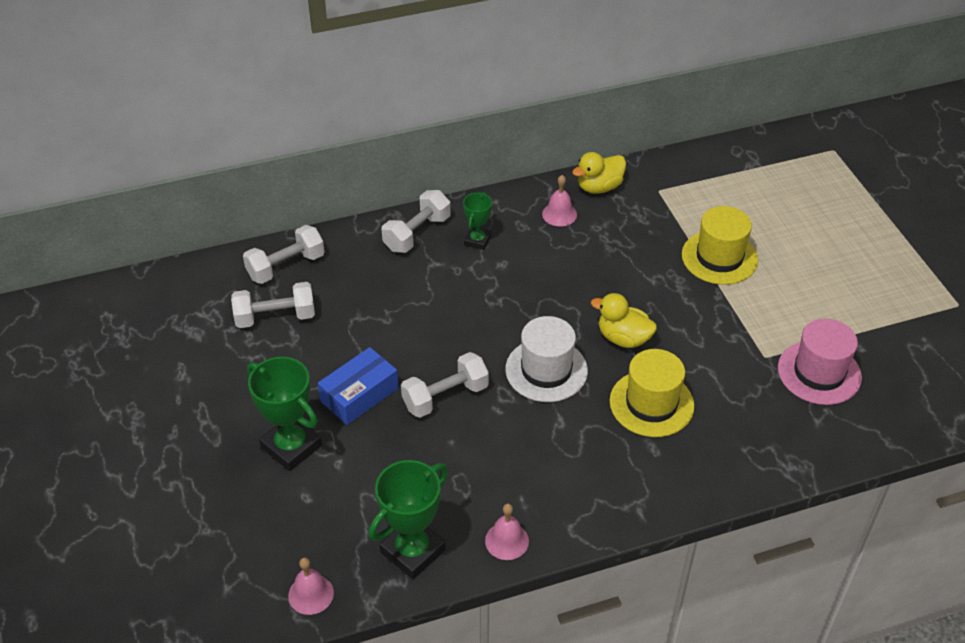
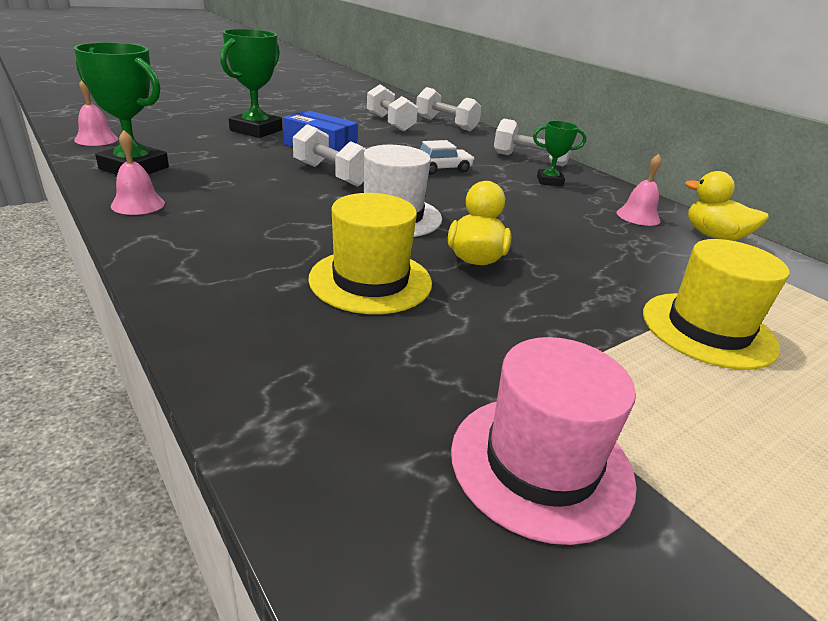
camera: 70 degrees right, 15 degrees down
none -> white car [420,140,474,175]

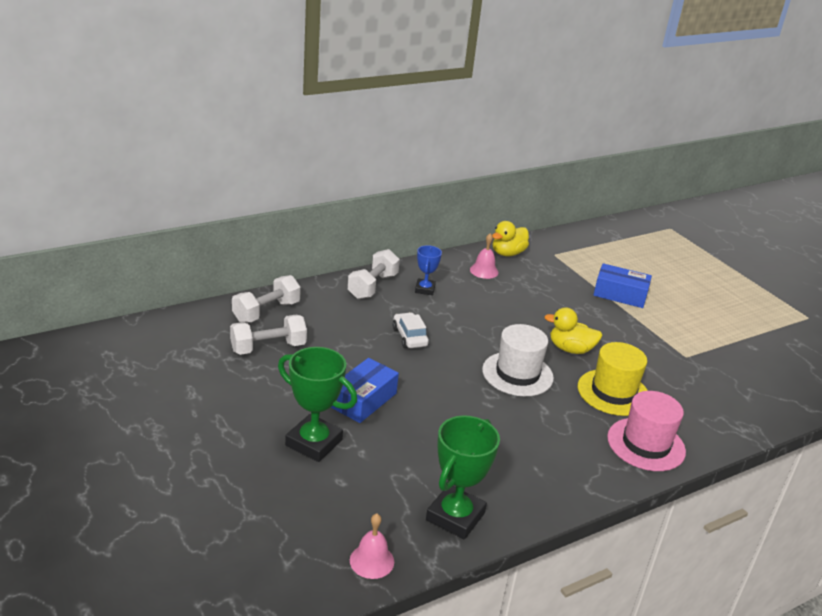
camera: 85 degrees left, 0 degrees up
pink bell [111,130,165,215] -> none
white dumbbell [293,124,366,187] -> none
pink hat [451,337,637,545] -> pink hat moved to [607,391,686,471]
green trophy [533,121,587,186] -> blue trophy [415,245,442,296]
yellow hat [643,239,789,370] -> blue box [593,263,652,308]

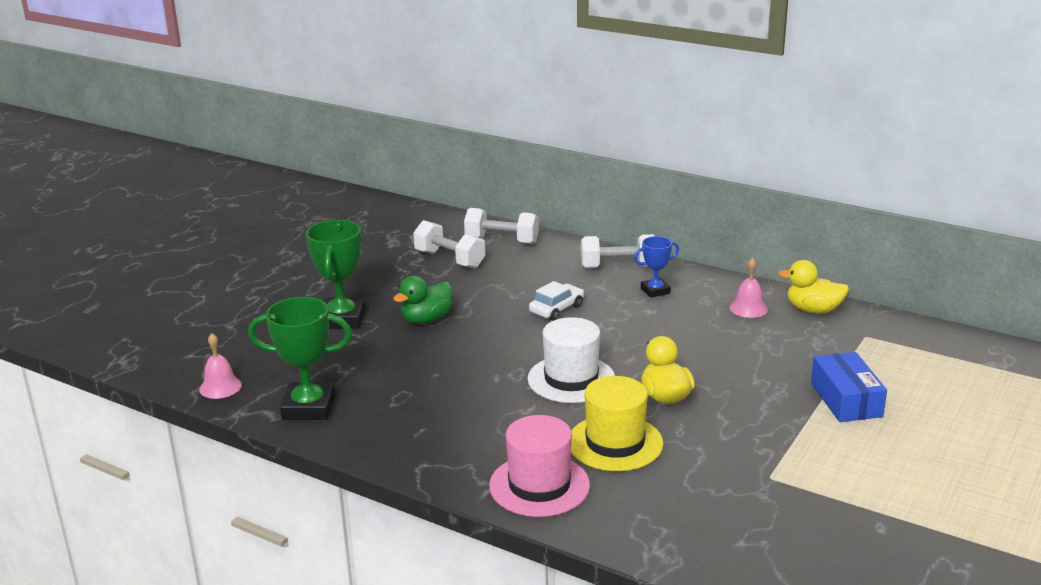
camera: 65 degrees right, 5 degrees down
blue box [331,358,399,423] -> green duck [393,276,452,324]

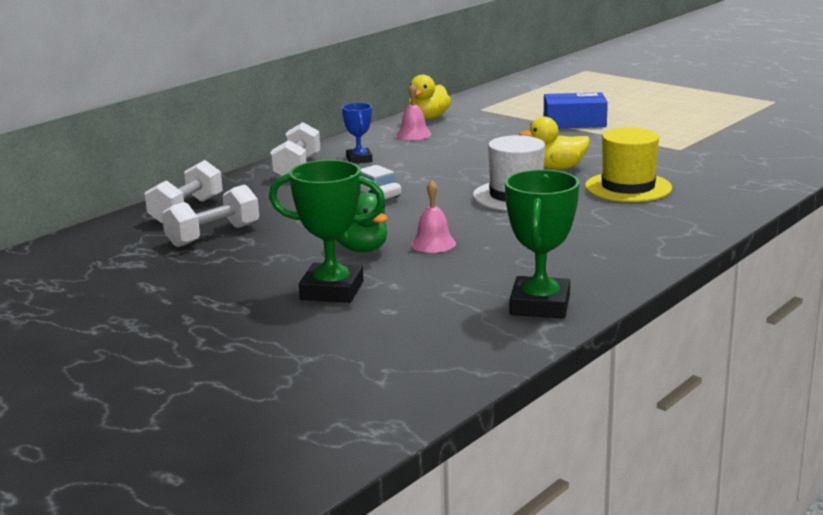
camera: 80 degrees left, 5 degrees down
pink bell [199,333,242,399] -> pink bell moved to [411,180,456,253]
pink hat [489,415,590,517] -> none

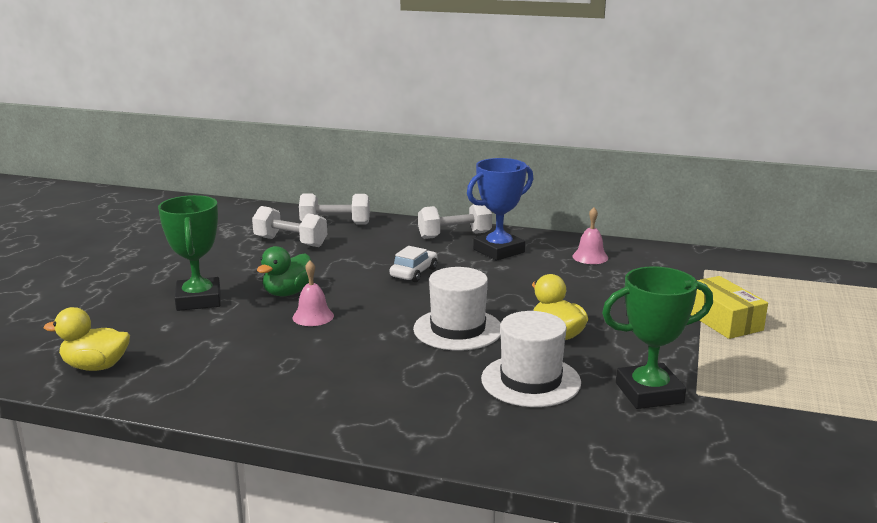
camera: 65 degrees right, 0 degrees up
blue trophy [342,103,372,164] -> blue trophy [467,158,533,261], size x1.75
yellow duck [409,75,451,119] -> yellow duck moved to [44,307,130,371]
green trophy [505,170,579,318] -> green trophy moved to [602,266,713,409]
blue box [544,92,608,128] -> yellow box [691,276,768,339]
yellow hat [585,127,672,202] -> white hat [481,311,581,407]

